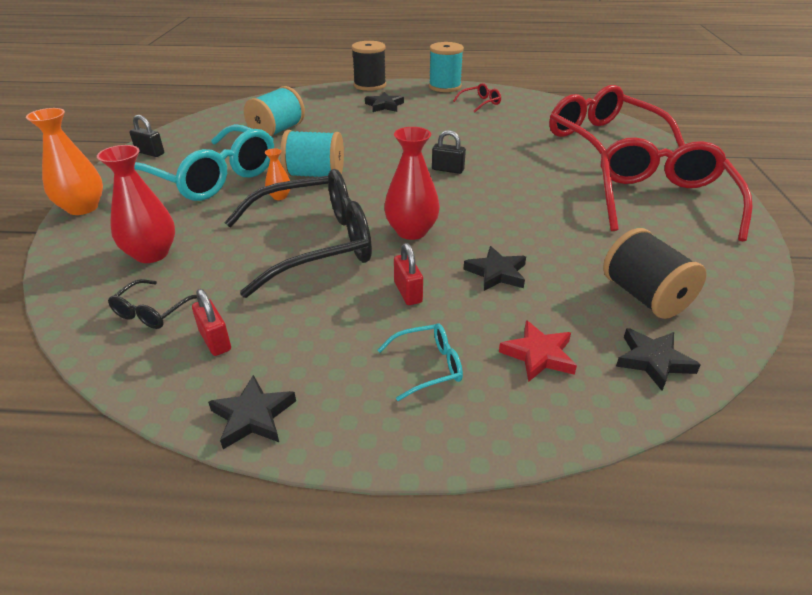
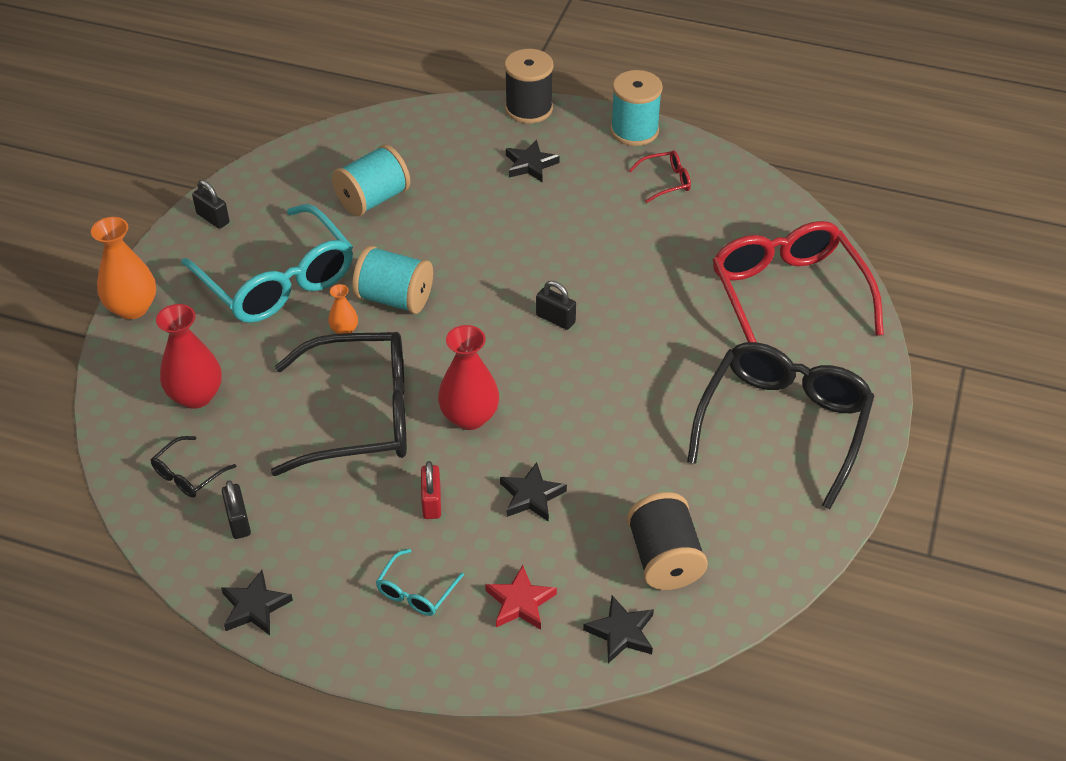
camera: 15 degrees right, 10 degrees up
red padlock [192,289,231,356] -> black padlock [222,480,251,539]
turquoise glasses [378,323,463,401] -> turquoise glasses turned 120 degrees clockwise [376,549,464,616]
red glasses [601,137,753,241] -> black glasses [687,342,874,510]

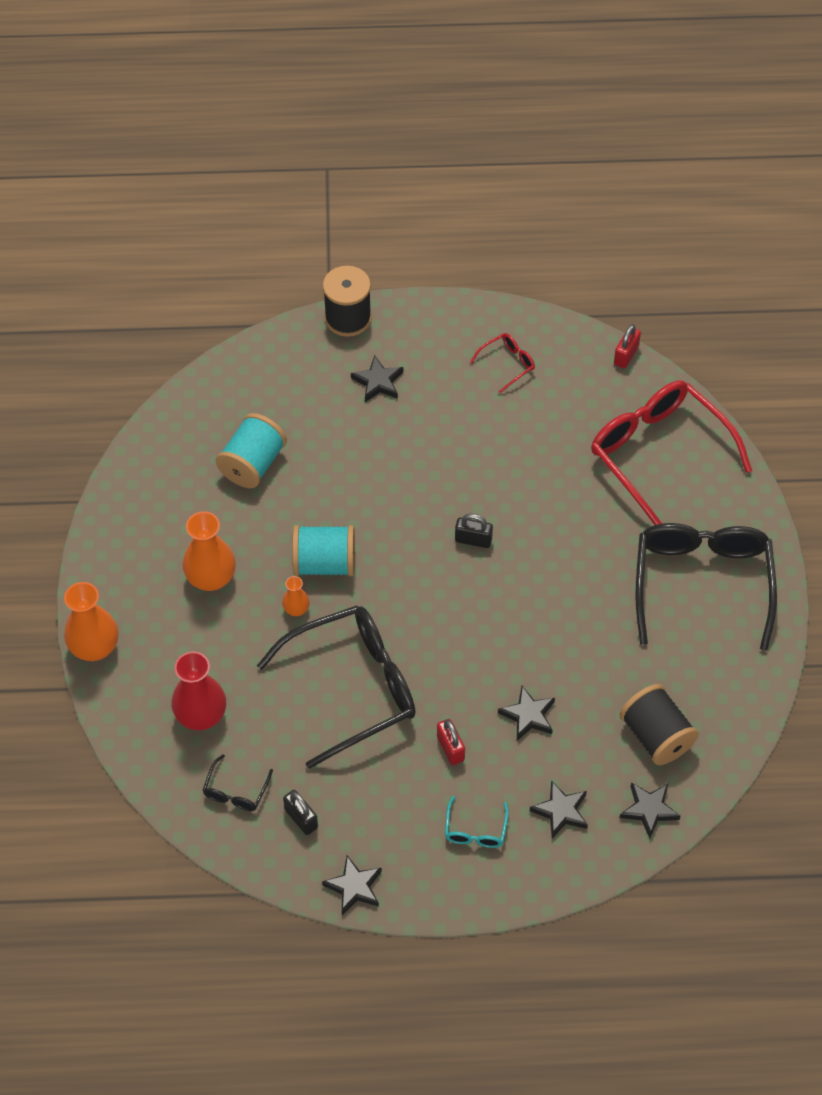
camera: 20 degrees left, 10 degrees up
turquoise glasses [181,204,353,323] -> orange vase [183,512,236,591]
black padlock [192,180,229,229] -> none
red vase [438,325,499,430] -> none
red star [485,565,557,630] -> black star [530,780,588,838]
turquoise spool [610,70,663,146] -> none
none -> red padlock [614,324,641,368]

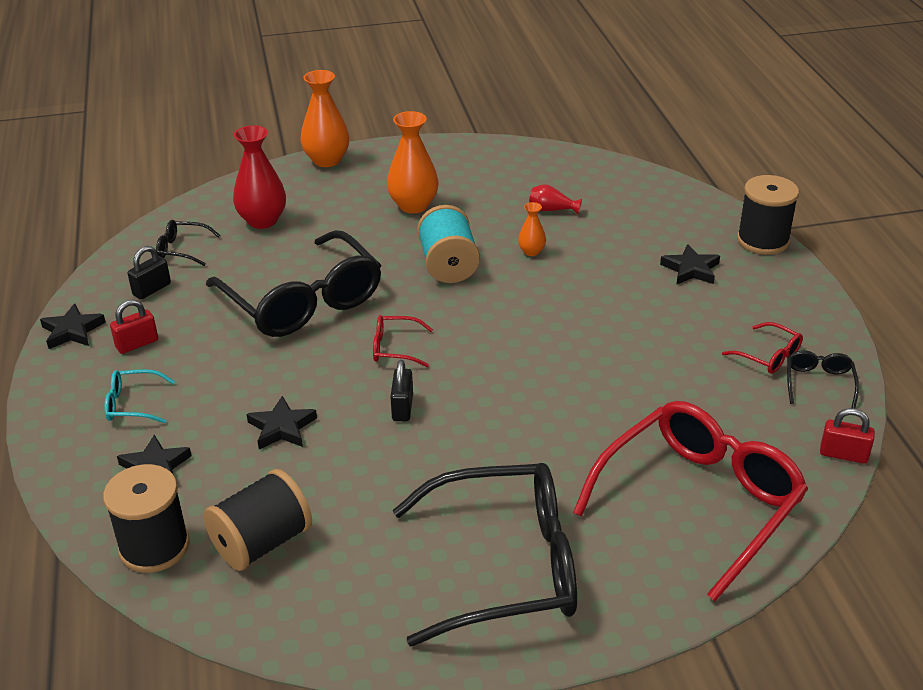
camera: 80 degrees right, 20 degrees down
turquoise spool [216,413,287,488] -> red vase [529,184,582,214]
orange vase [282,576,310,616] -> orange vase moved to [518,202,546,256]
red padlock [437,719,465,765] -> red padlock moved to [110,299,158,354]
black padlock [455,513,493,548] -> black padlock moved to [390,360,413,421]
black star [620,782,680,838] -> black spool [103,464,190,573]
none -> red glasses [373,315,433,367]
none -> black glasses [787,350,859,408]

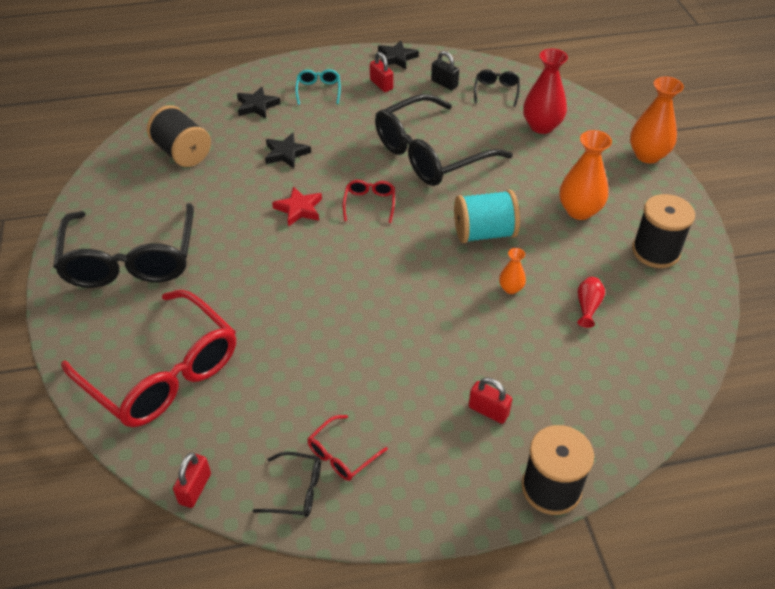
camera: 90 degrees right, 10 degrees up
black spool [103,464,190,573] -> black spool moved to [632,194,695,268]
black padlock [390,360,413,421] -> red star [272,186,322,227]
black star [660,244,720,285] -> red padlock [469,378,512,424]

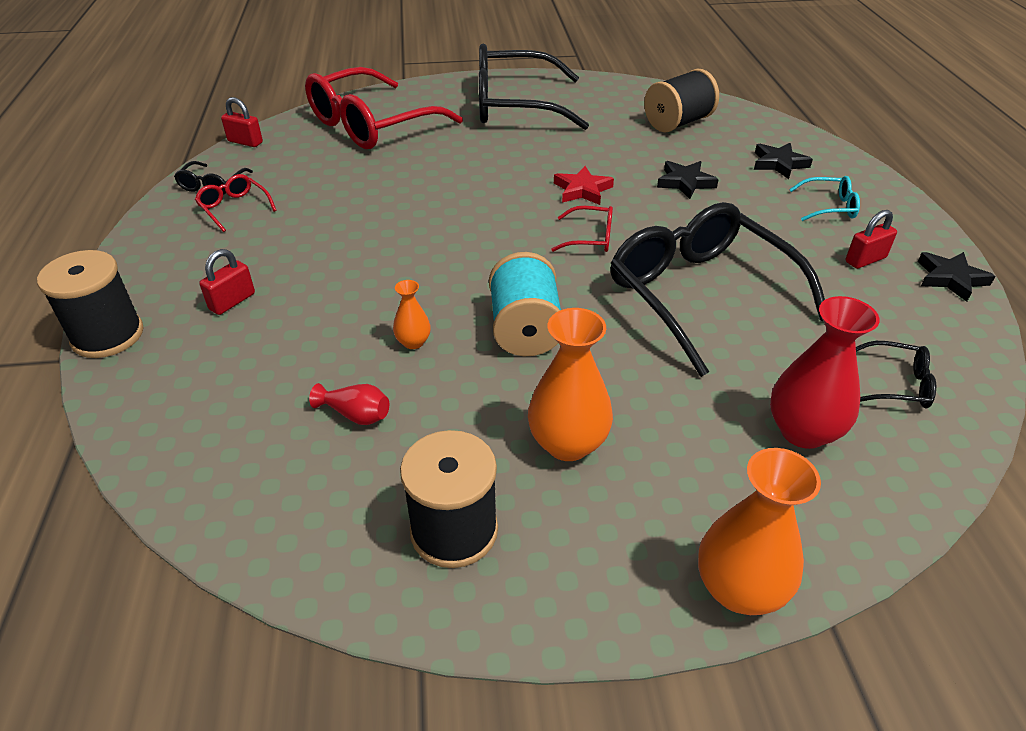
camera: 95 degrees right, 5 degrees down
black padlock [431,51,459,90] -> none

